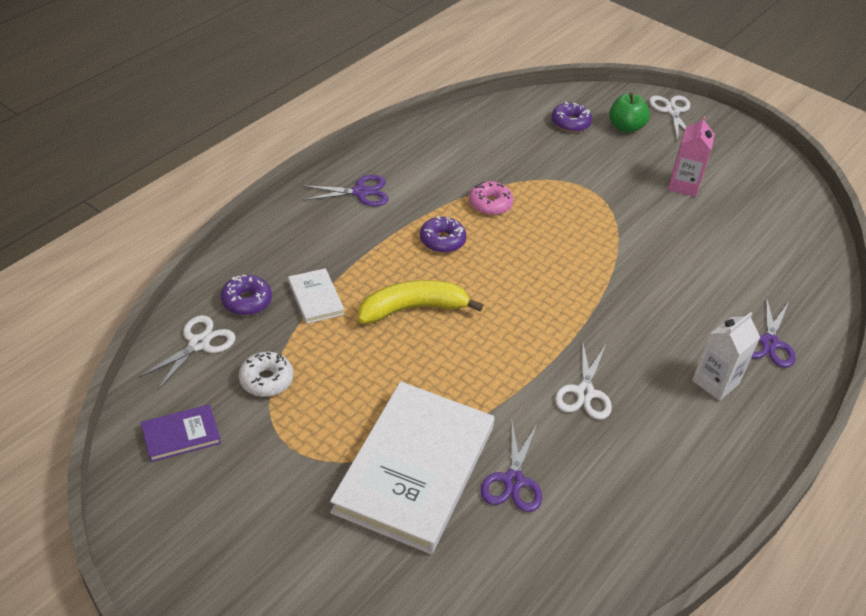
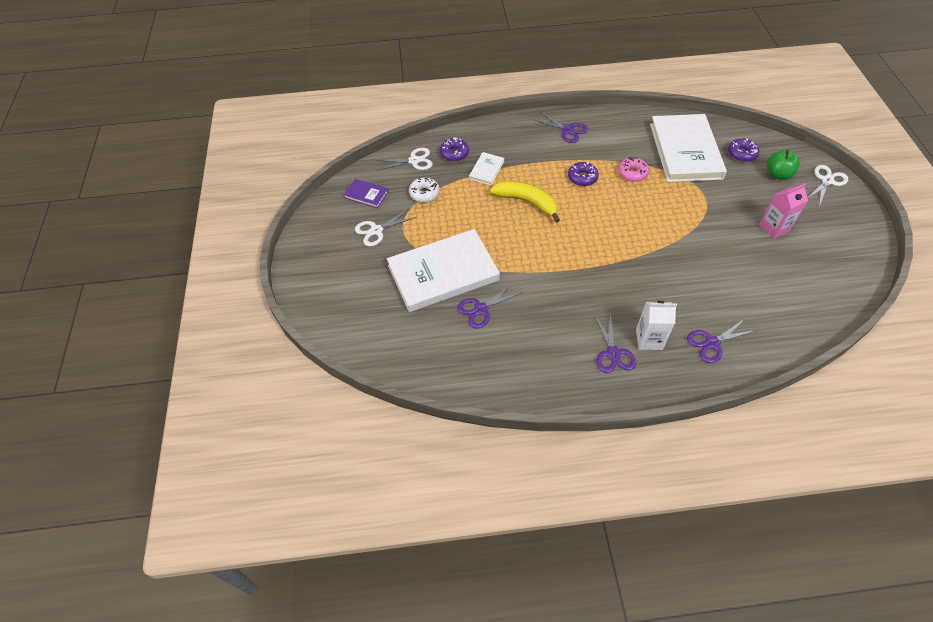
camera: 50 degrees right, 10 degrees up
white scissors [555,340,612,420] -> white scissors moved to [355,209,416,247]
none -> purple scissors [594,313,636,373]
none -> white book [650,114,727,182]

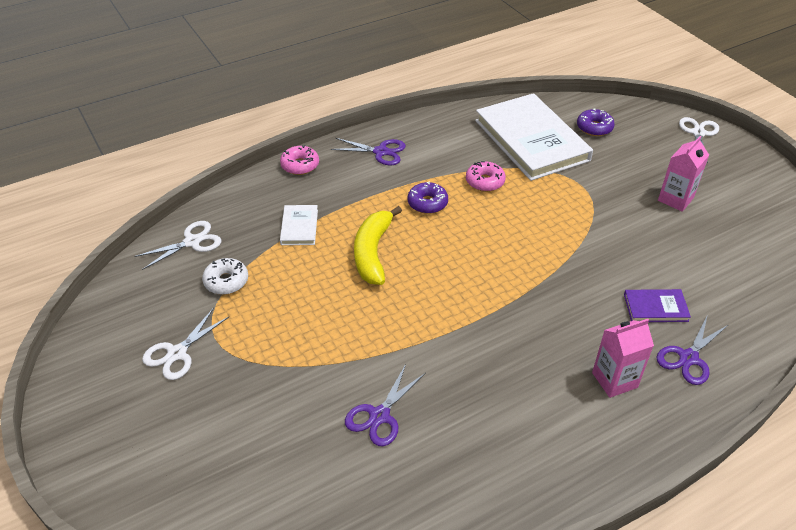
camera: 25 degrees left, 10 degrees down
purple book [344,179,389,208] -> purple book moved to [624,289,691,322]
white book [387,229,500,312] -> none
purple donut [440,137,469,162] -> none
yellow banana [490,181,560,223] -> yellow banana turned 90 degrees counterclockwise [354,206,402,285]
purple scissors [594,313,636,373] -> none
white carton [636,301,677,350] -> pink carton [592,319,654,398]
green apple [767,150,800,180] -> none
none -> pink donut [280,145,319,175]

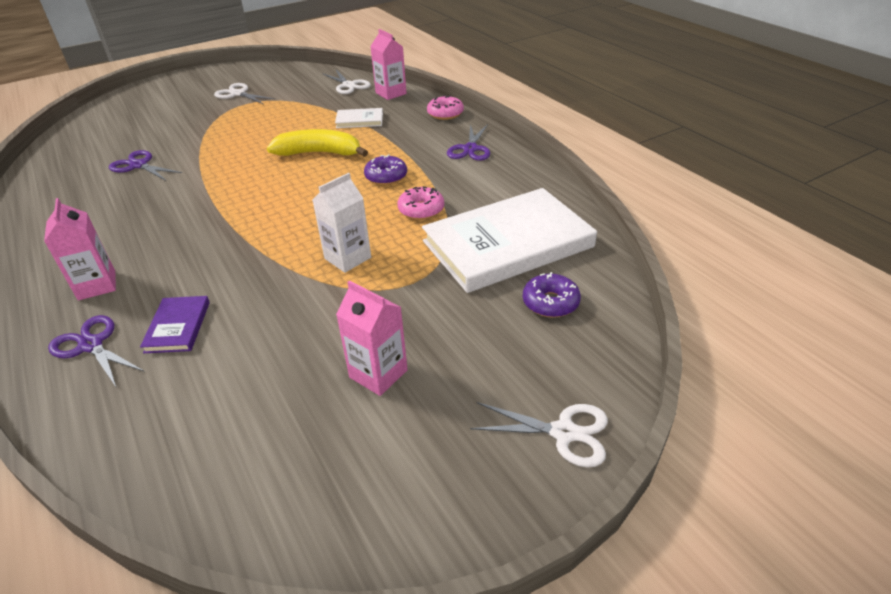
camera: 90 degrees right, 5 degrees down
white donut [202,258,248,295] -> none
none -> white carton [312,173,371,273]
none -> pink carton [370,29,407,100]

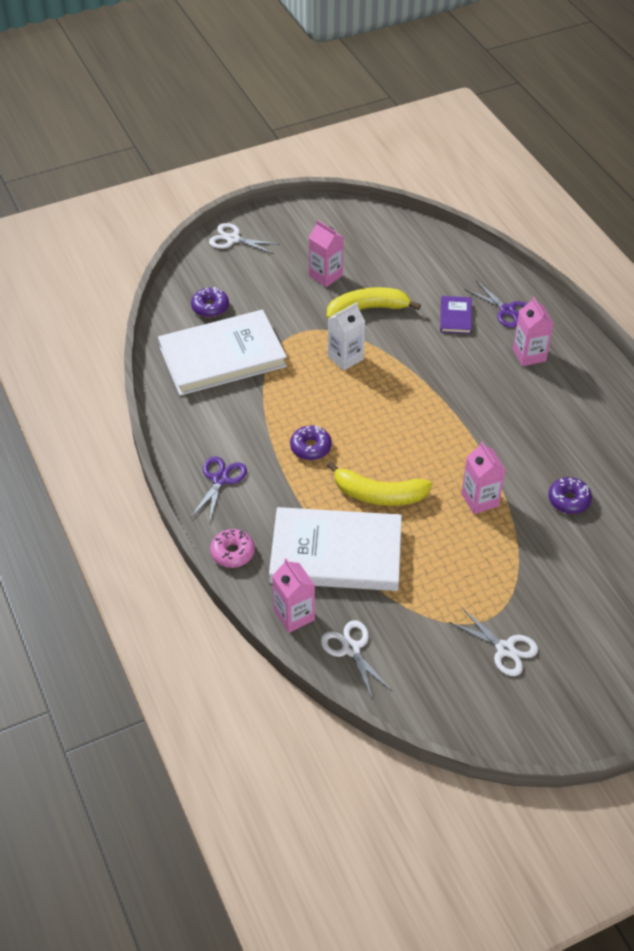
camera: 175 degrees left, 10 degrees up
purple scissors [109,150,182,181] -> purple donut [548,477,592,514]
white book [335,108,383,128] -> white book [269,507,402,591], size x2.33
pink donut [397,186,444,220] -> none
none -> yellow banana [327,287,421,319]
none -> pink carton [461,442,506,514]

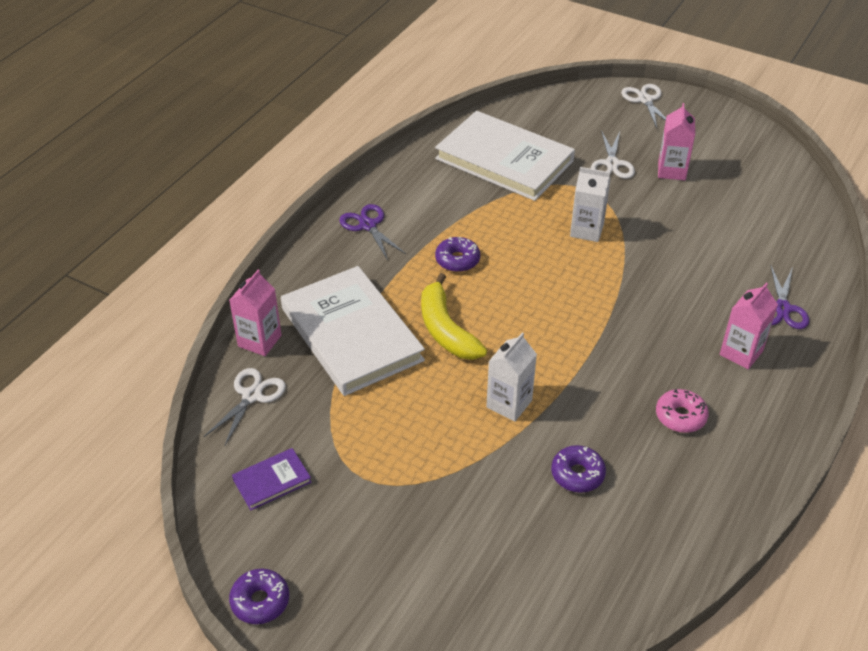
camera: 55 degrees right, 5 degrees down
purple donut [191,287,229,317] -> purple donut moved to [229,569,289,624]
purple scissors [191,456,247,521] -> purple scissors turned 105 degrees counterclockwise [339,204,406,260]
pink donut [210,529,255,568] -> pink donut moved to [656,389,709,433]
yellow banana [327,287,421,319] -> none
purple book [440,296,472,334] -> purple book moved to [232,448,312,511]
white scissors [449,608,538,676] -> white scissors moved to [591,130,635,179]
pink carton [461,442,506,514] -> white carton [486,332,537,422]

